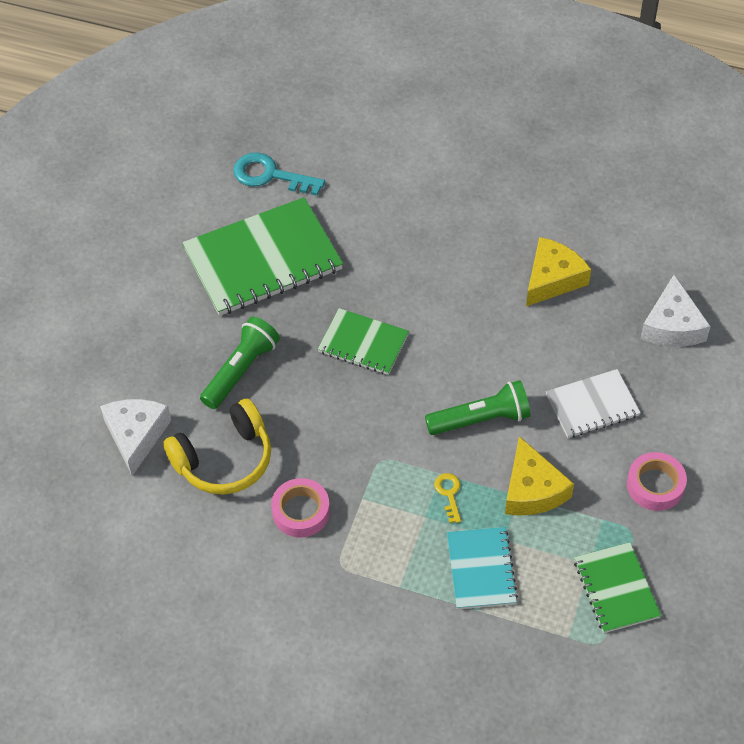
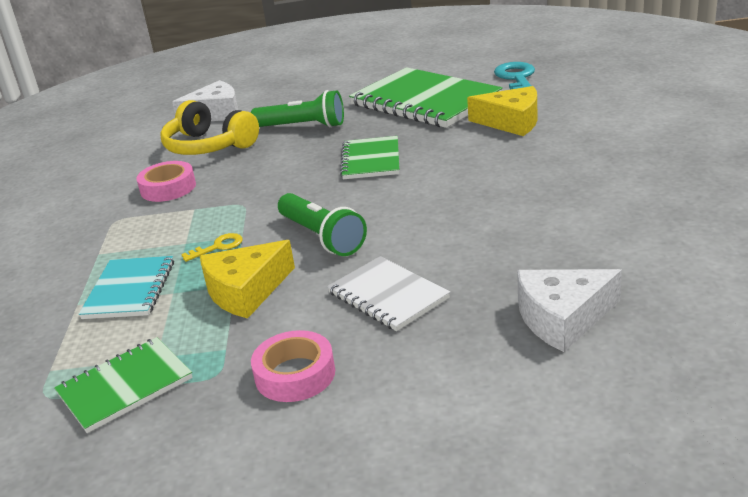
camera: 70 degrees right, 25 degrees down
turquoise notebook [447,527,518,609] -> turquoise notebook turned 60 degrees counterclockwise [79,256,174,319]
yellow cheese [526,237,591,306] -> yellow cheese moved to [467,86,537,136]

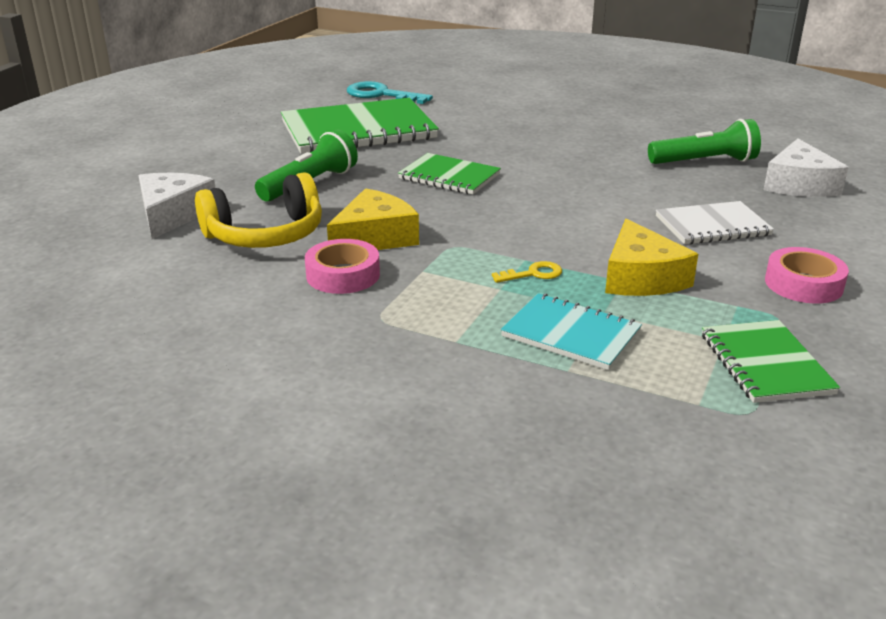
camera: 65 degrees left, 0 degrees up
yellow key [181,233,243,262] -> yellow key turned 75 degrees clockwise [492,261,562,283]
green flashlight [278,193,367,256] -> green flashlight moved to [648,119,761,164]
yellow cheese [467,86,537,136] -> yellow cheese moved to [327,188,419,250]

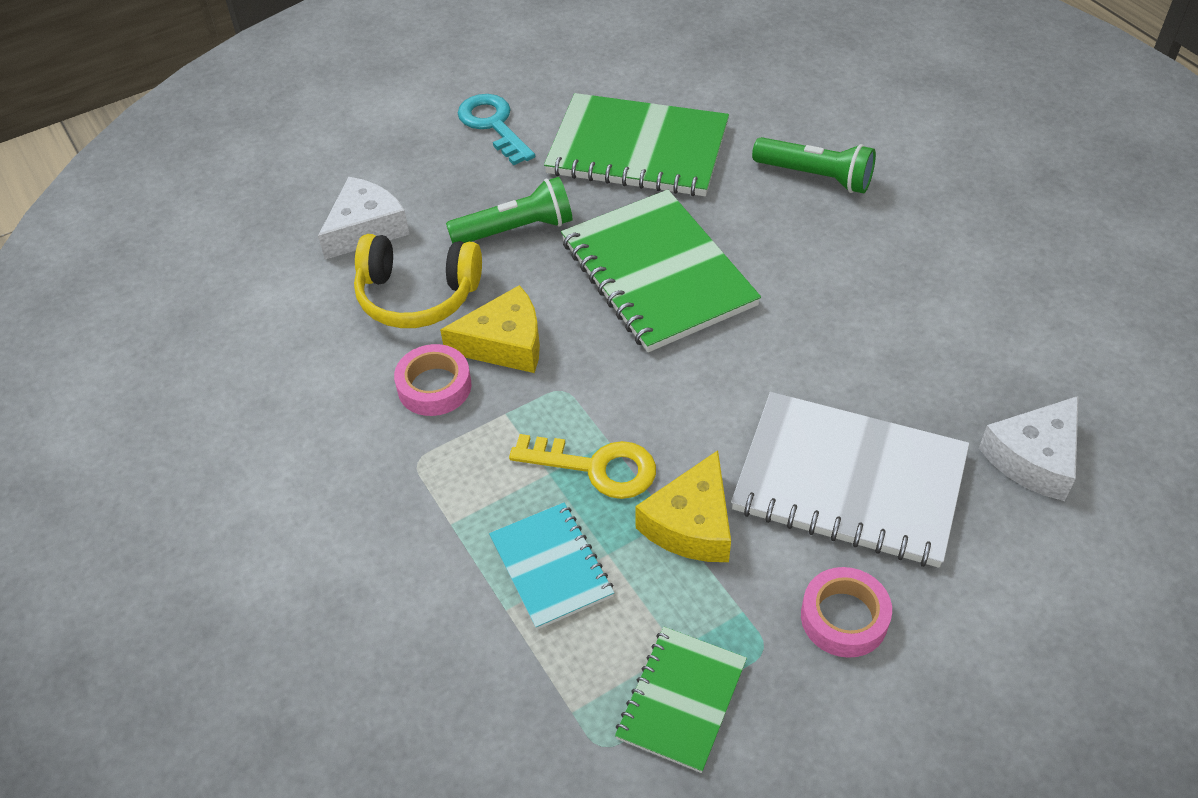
camera: 35 degrees right, 20 degrees up
turquoise key [347,81,433,104] -> turquoise key moved to [458,94,535,165]
green notebook [398,153,501,195] -> green notebook [561,190,761,352], size x1.82
yellow key [492,261,562,283] -> yellow key [509,434,656,499], size x1.90
green flashlight [648,119,761,164] -> green flashlight moved to [752,137,876,193]
white notebook [656,201,774,245] -> white notebook [731,392,969,568], size x1.82

